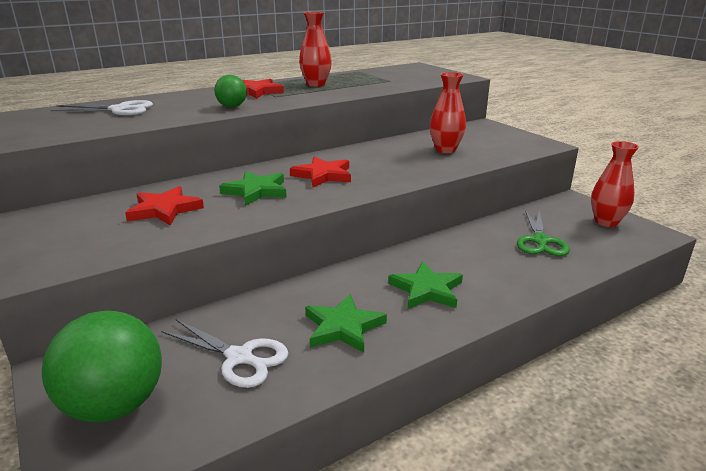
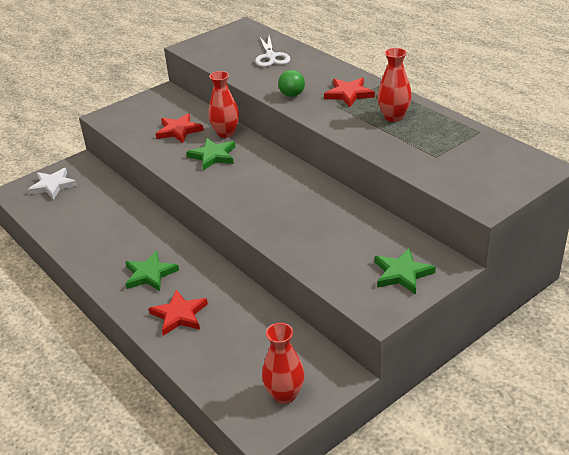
camera: 85 degrees right, 10 degrees up
green ball [42,311,162,422] -> white star [27,168,77,200]
white scissors [161,319,289,388] -> none
red star [290,157,351,188] -> red star moved to [149,290,208,336]
green star [305,294,387,353] -> green star moved to [375,248,436,295]
red vase [430,72,466,153] -> red vase moved to [208,71,239,138]
green scissors [517,210,570,256] -> none

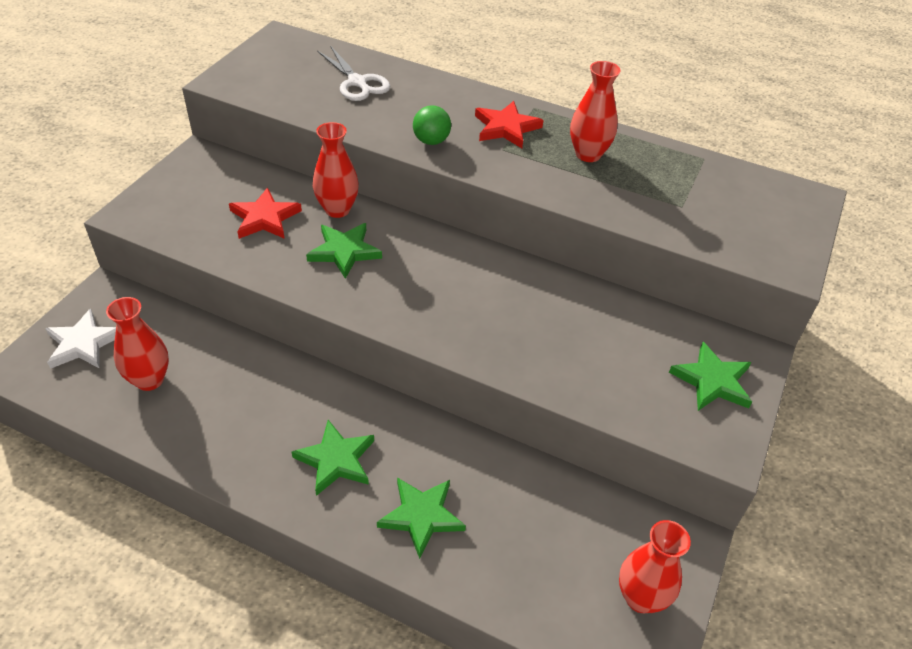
camera: 30 degrees left, 10 degrees up
red star [149,290,208,336] -> green star [377,477,466,559]
none -> red vase [106,297,169,391]

